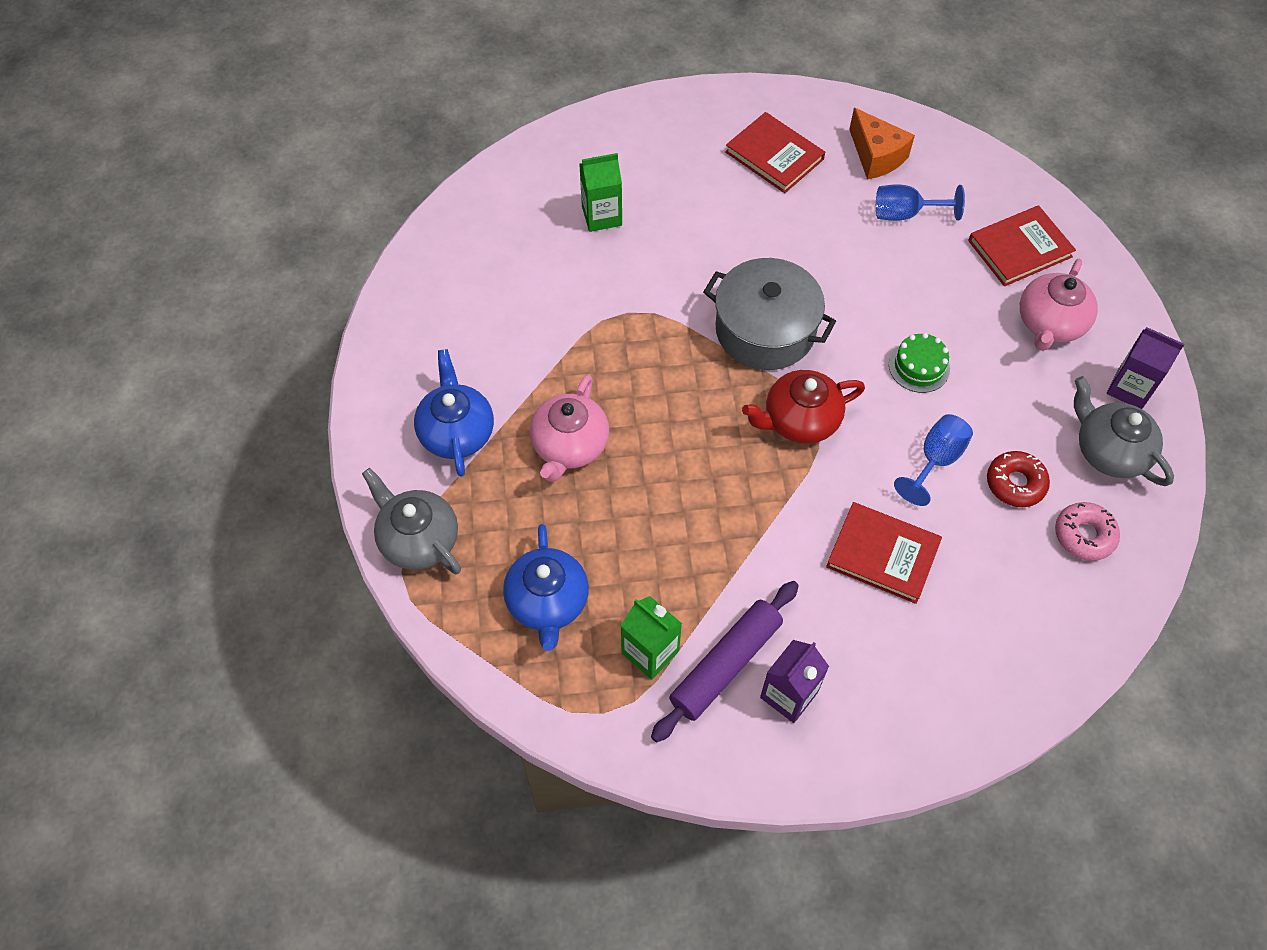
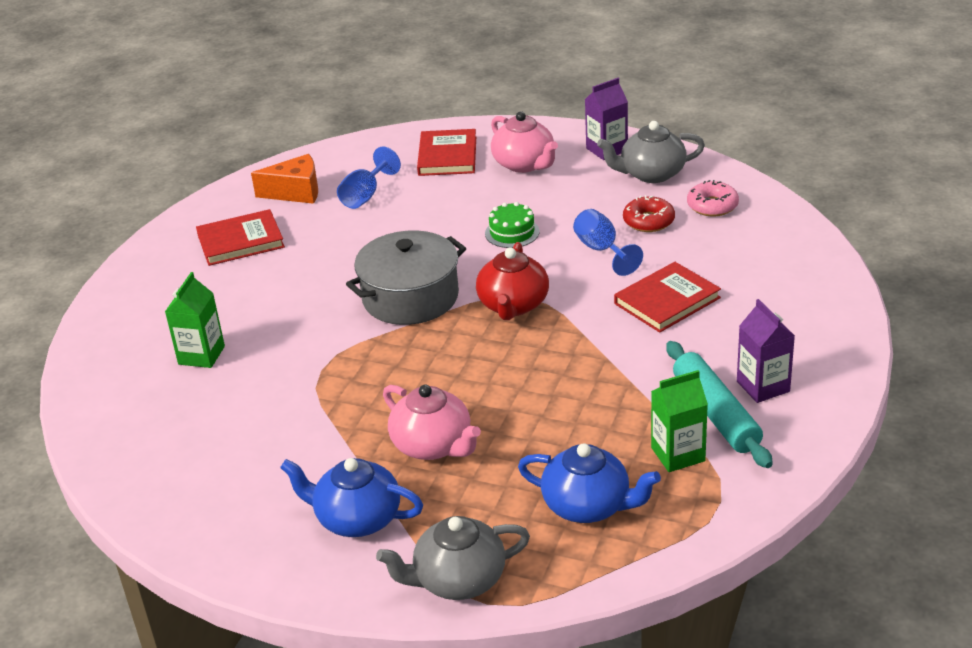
camera: 60 degrees left, 25 degrees down
purple rolling pin [651,581,799,742] -> turquoise rolling pin [666,341,773,468]

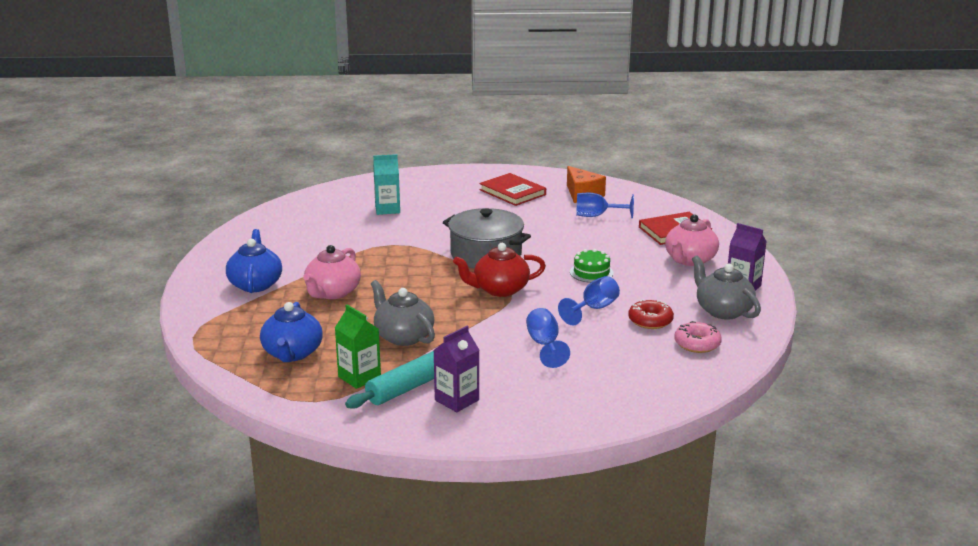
camera: 65 degrees right, 10 degrees down
green carton [165,272,225,368] -> turquoise carton [373,154,400,215]
grey teapot [376,516,530,600] -> grey teapot moved to [371,280,435,346]
red book [614,262,721,333] -> blue goblet [526,308,570,368]

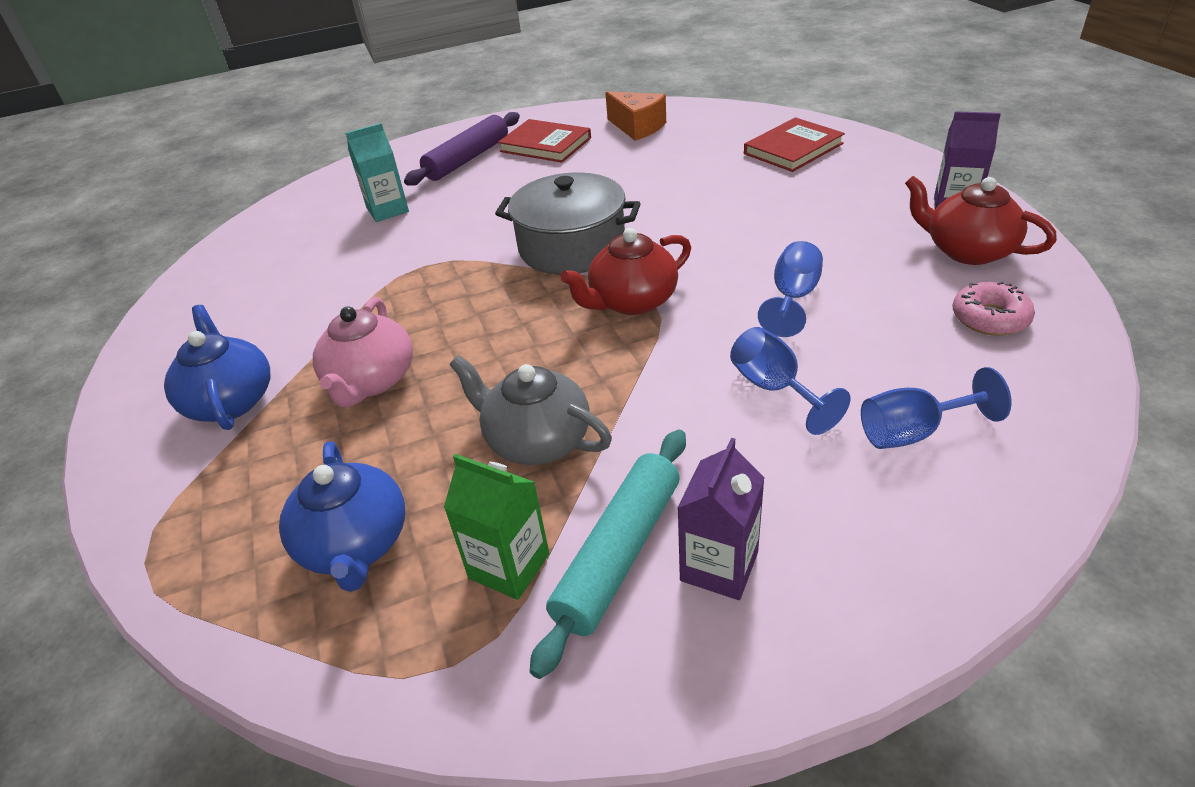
camera: 15 degrees left, 15 degrees up
green cake [570,249,614,283] -> none
blue goblet [576,193,634,219] -> blue goblet moved to [861,367,1012,449]
red donut [628,299,674,329] -> none
pink teapot [665,214,719,266] -> none
grey teapot [692,256,761,320] -> red teapot [905,176,1057,265]
none -> purple rolling pin [404,112,520,186]

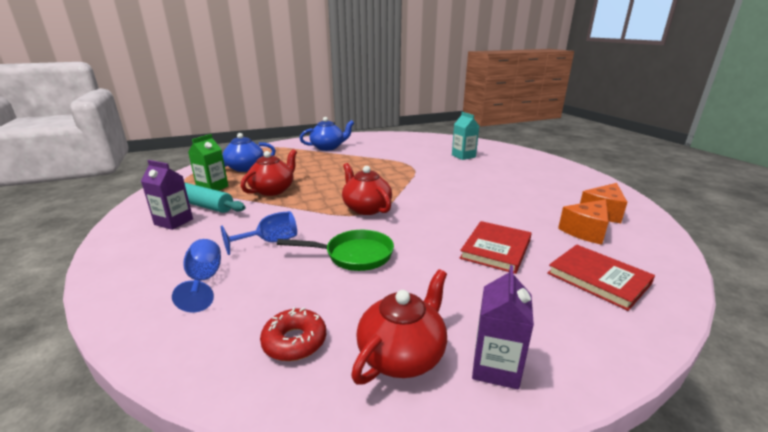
camera: 85 degrees right, 15 degrees down
pink teapot [313,297,413,407] -> none
purple rolling pin [404,112,520,186] -> none
grey teapot [450,355,612,465] -> red teapot [241,149,297,196]
grey pot [495,172,641,275] -> none
red book [498,119,591,163] -> red book moved to [460,221,532,274]
blue goblet [758,241,823,337] -> green pan [277,230,394,271]
pink donut [953,281,1035,336] -> red donut [260,307,326,361]
none -> orange cheese [558,199,609,245]

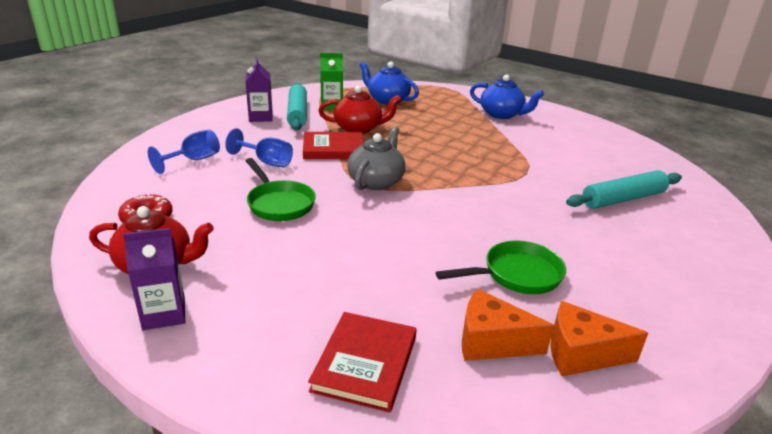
camera: 55 degrees right, 5 degrees up
red teapot [342,163,392,215] -> grey teapot [347,126,406,190]
turquoise carton [452,112,479,160] -> turquoise rolling pin [566,170,682,209]
red book [460,221,532,274] -> red book moved to [303,132,364,159]
none -> green pan [436,241,566,294]

